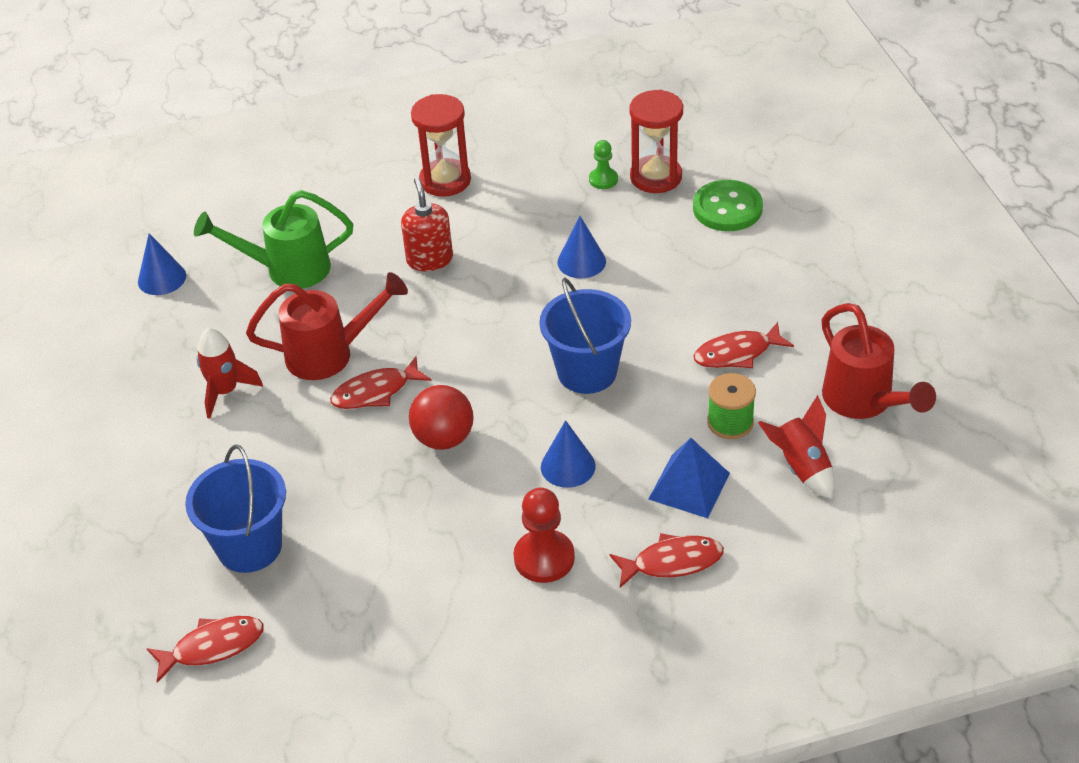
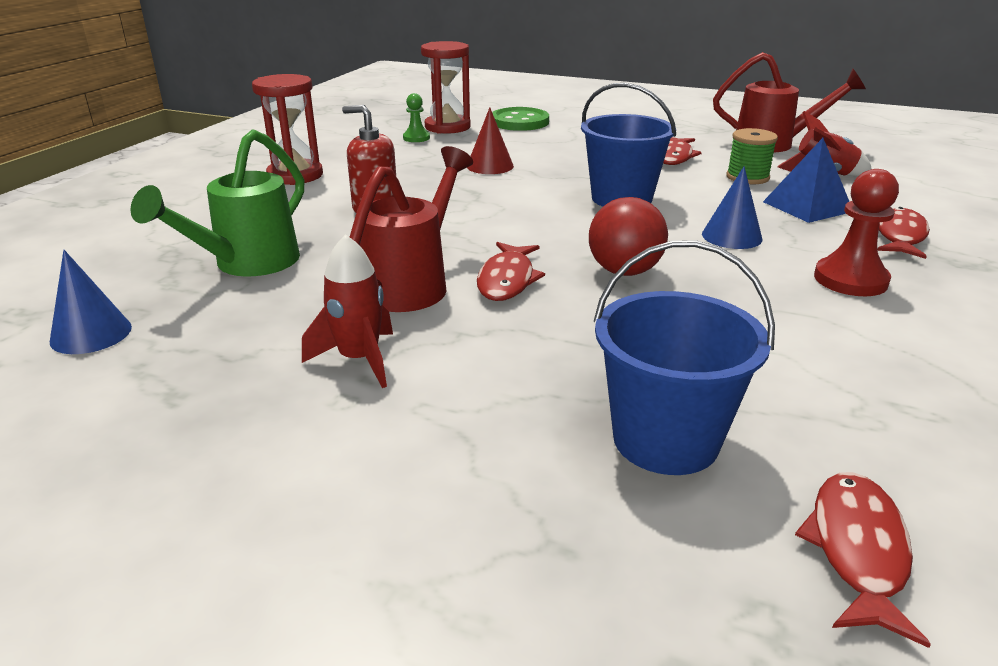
camera: 55 degrees left, 15 degrees down
blue cone [557,216,606,278] -> red cone [467,107,514,174]

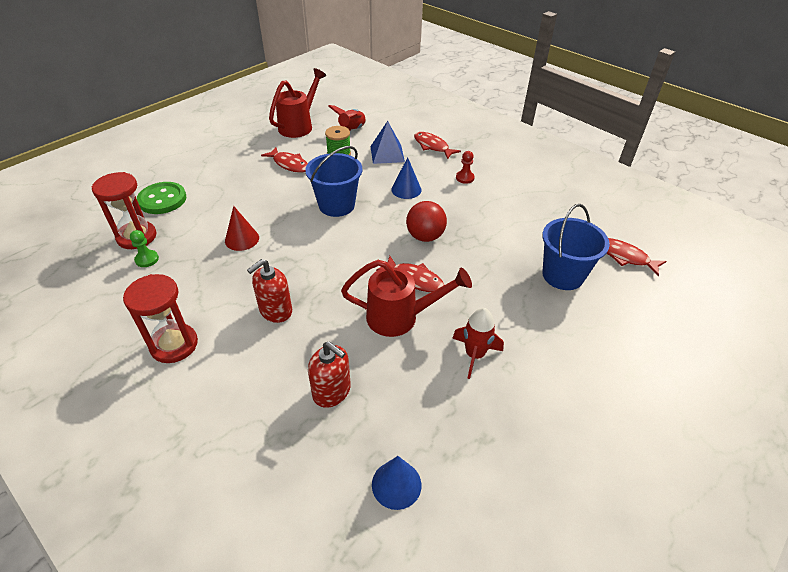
camera: 70 degrees left, 15 degrees up
green watering can [130,129,304,277] -> red soap dispenser [308,342,351,408]
red watering can [350,146,473,312] -> red watering can turned 135 degrees clockwise [341,260,472,337]
red pawn [814,169,899,296] -> red pawn [456,151,475,184], size x0.60

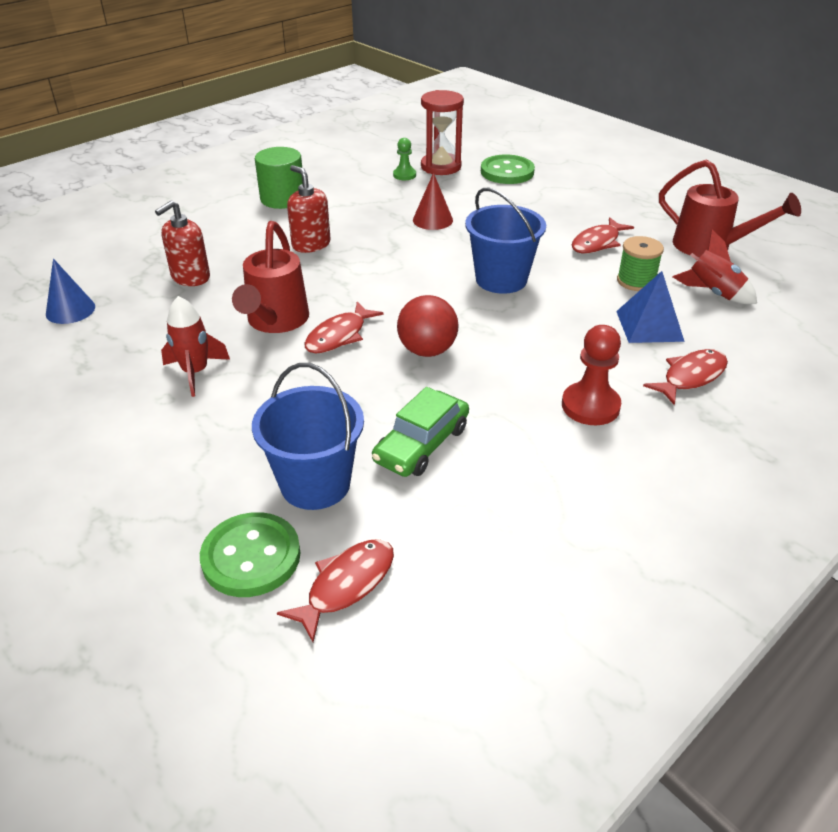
camera: 95 degrees right, 5 degrees down
red hourglass [123,274,198,363] -> green cylinder [255,147,303,209]
blue cone [391,157,422,199] -> none
red pawn [456,151,475,184] -> red pawn [562,325,621,425], size x1.68
none -> green button [200,512,300,597]
none -> green car [372,387,469,477]

